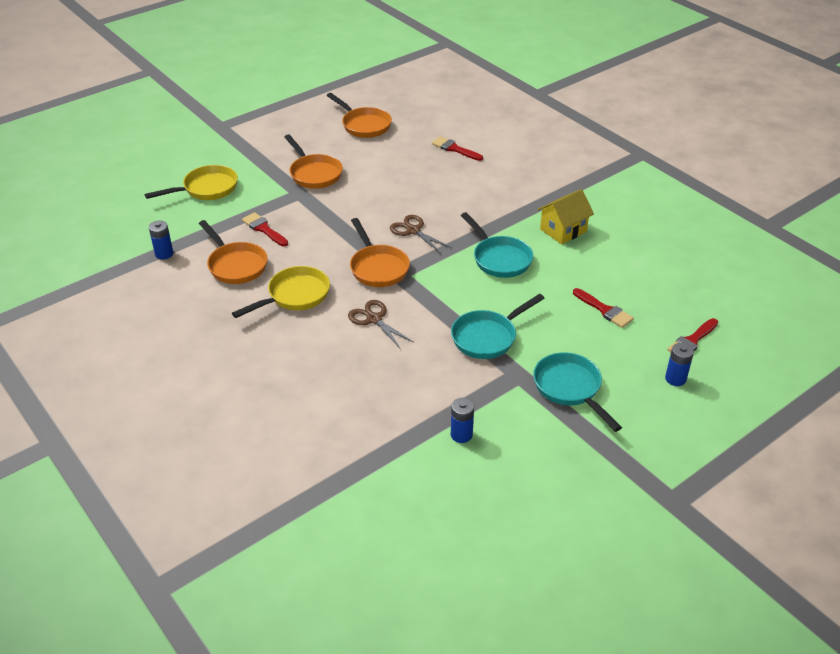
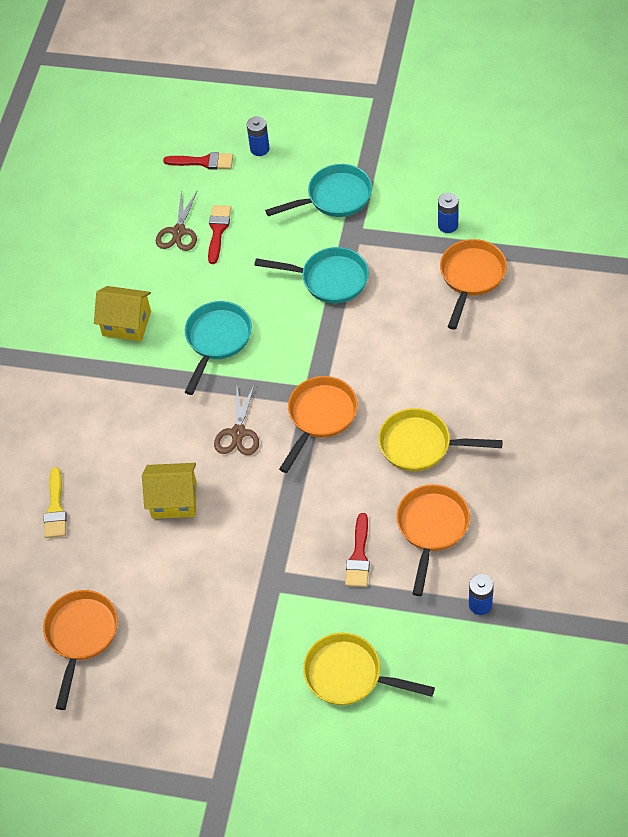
camera: 125 degrees left, 15 degrees up
orange pan [284,134,343,189] -> orange pan moved to [440,239,507,330]
brown scissors [348,300,414,349] -> brown scissors moved to [156,190,197,251]
red brush [432,136,483,161] -> yellow brush [44,467,67,538]
turquoise pan [533,352,622,432] -> turquoise pan turned 135 degrees counterclockwise [265,164,372,217]
none -> yellow house [142,463,197,519]

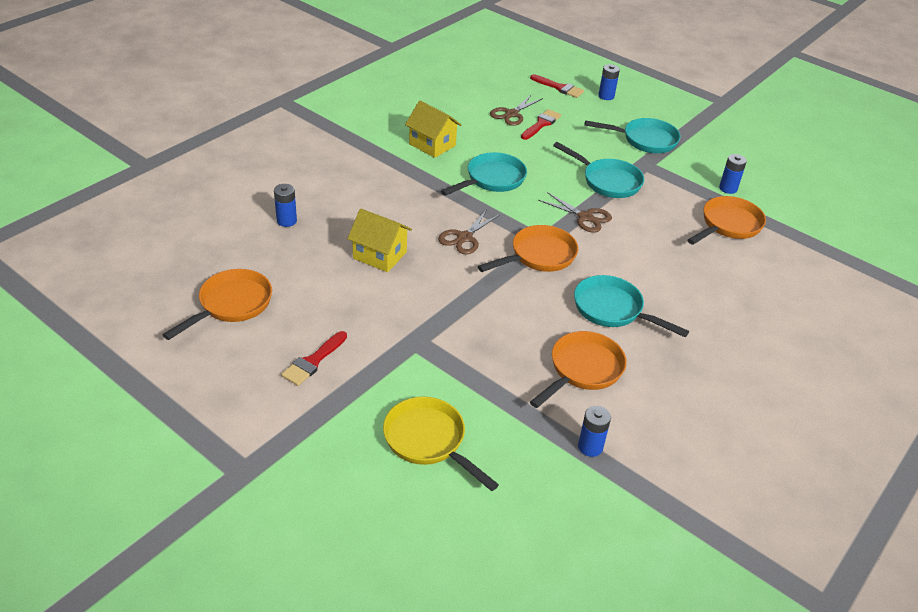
camera: 20 degrees right, 15 degrees down
yellow brush [44,467,67,538] -> blue battery [274,184,297,227]
red brush [345,513,370,587] -> red brush moved to [281,331,347,386]
yellow pan [378,408,503,471] -> turquoise pan [574,275,689,337]
none -> brown scissors [538,192,612,233]

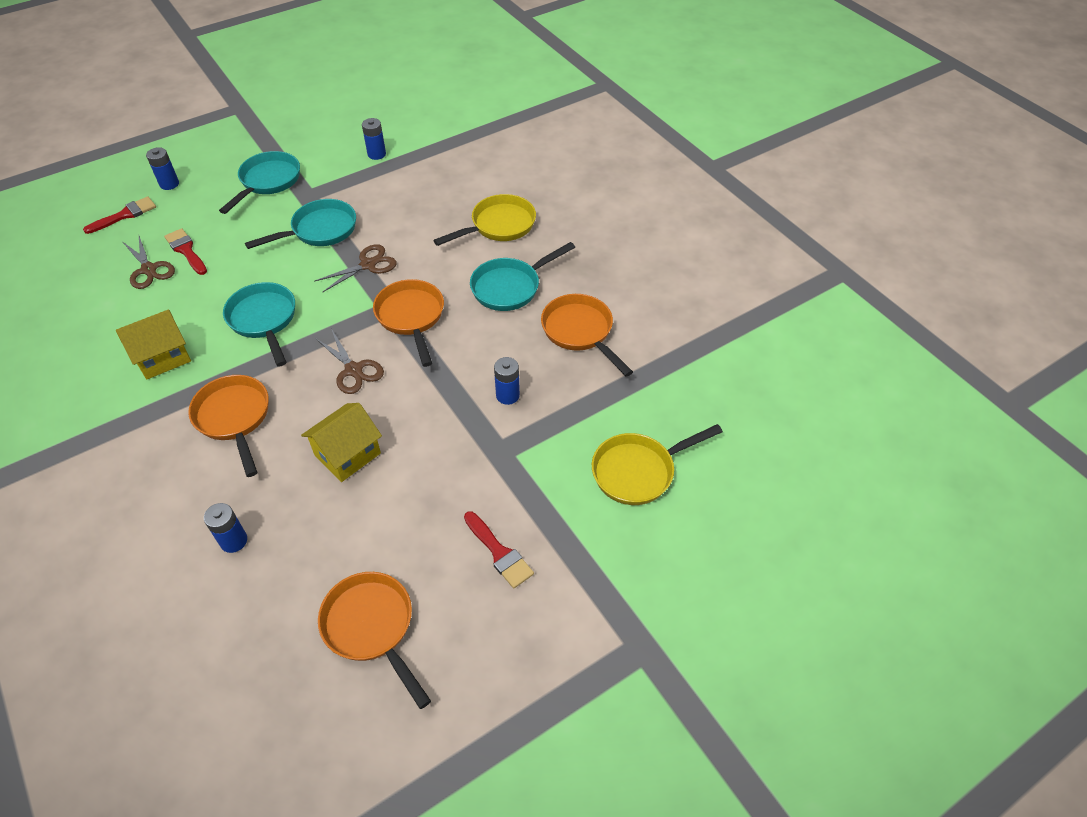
camera: 70 degrees left, 10 degrees up
blue battery [578,406,611,457] -> blue battery moved to [494,357,520,405]
orange pan [687,196,766,245] -> orange pan moved to [188,375,269,477]
none -> yellow pan [433,194,536,246]

